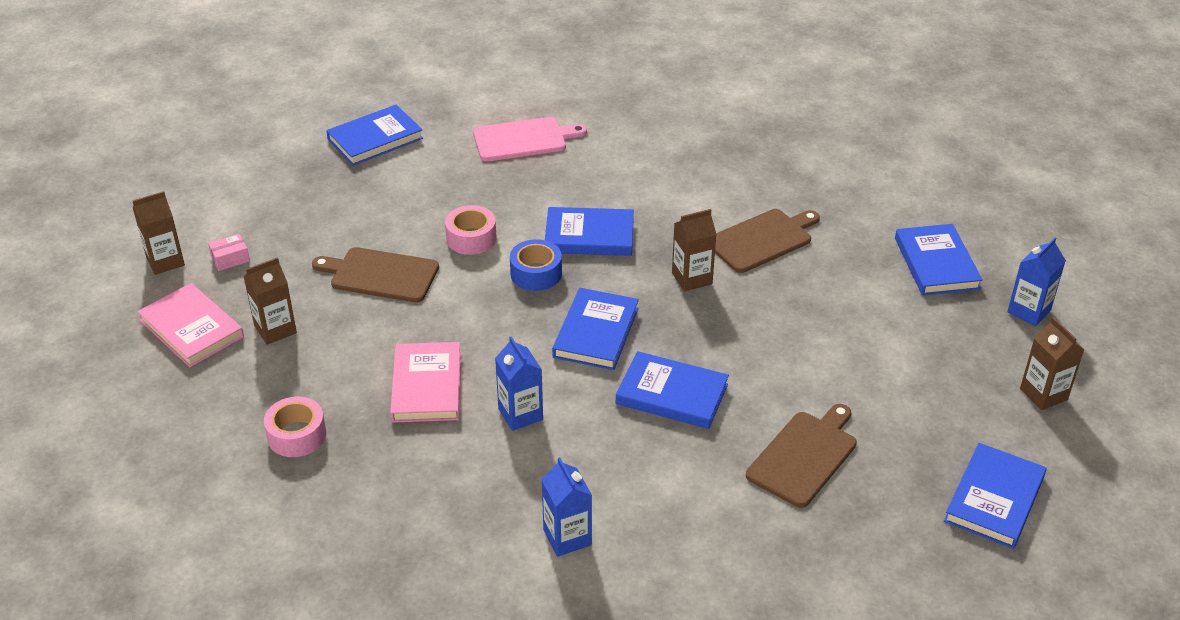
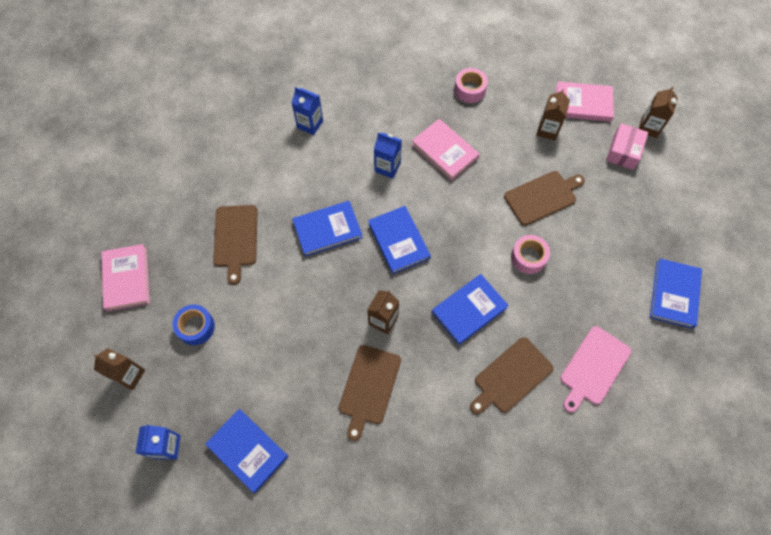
camera: 140 degrees right, 25 degrees up
pink box [208,234,250,271] -> pink box [606,123,648,170], size x1.66
blue tape [510,239,562,291] -> blue tape moved to [172,304,215,345]
blue book [944,443,1047,549] -> pink book [101,244,150,311]
none -> brown cutting board [470,337,553,414]

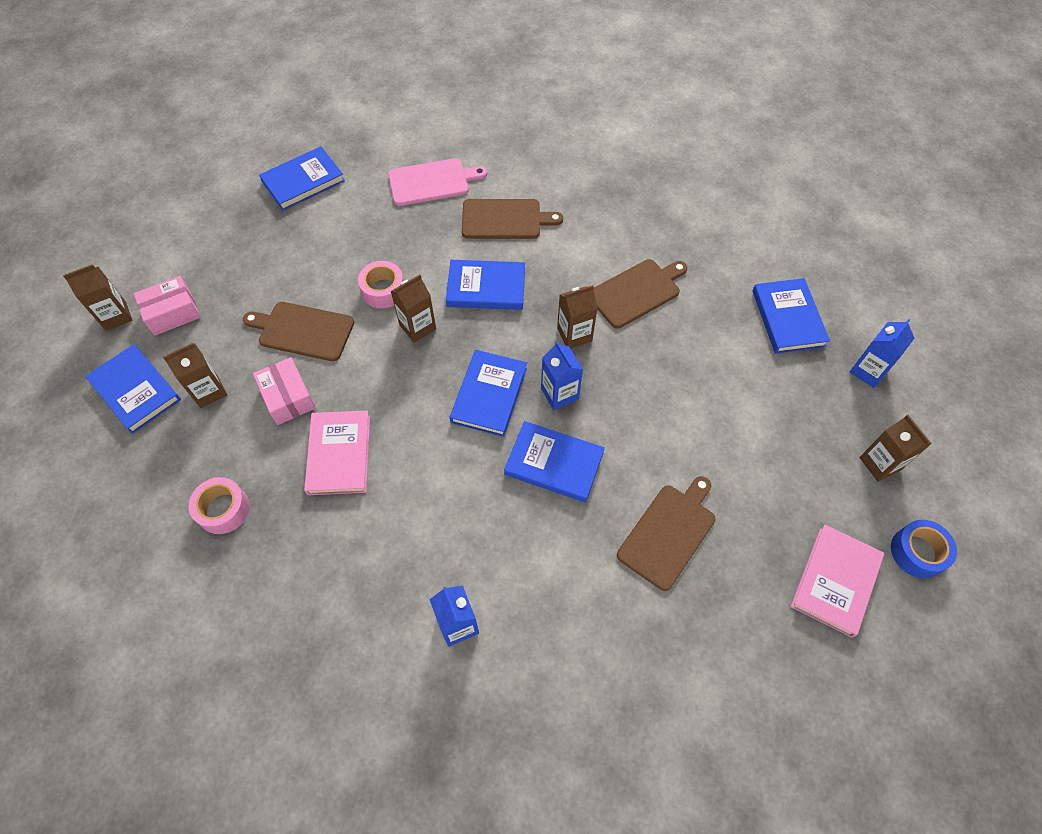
camera: 140 degrees left, 5 degrees down
blue tape [172,304,215,345] -> blue tape moved to [891,520,957,578]
blue carton [374,133,402,179] -> blue carton moved to [541,341,583,410]
pink book [556,81,614,122] -> blue book [85,344,181,434]
none -> pink box [253,357,315,425]
none -> brown carton [391,275,436,343]

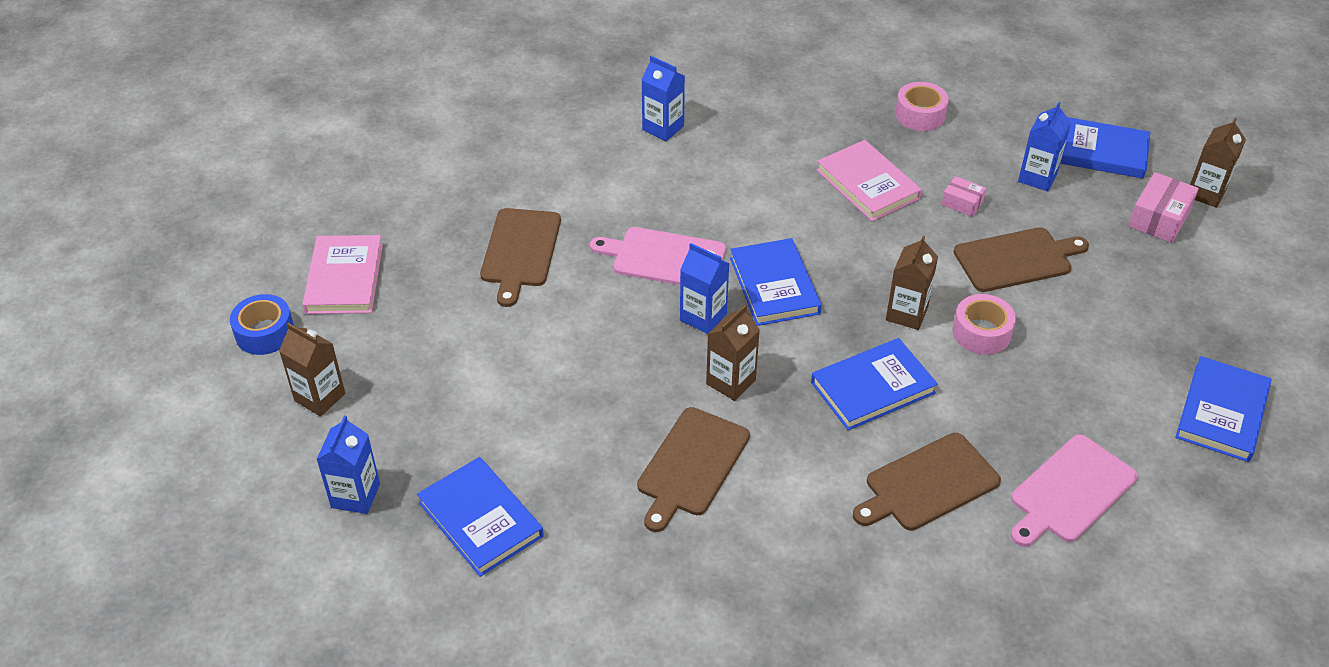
camera: 150 degrees right, 15 degrees down
brown carton [163,343,227,408] -> blue carton [1018,102,1071,191]
pink box [253,357,315,425] -> pink box [942,176,986,217], size x0.60
blue book [504,421,605,503] -> pink cutting board [590,227,726,285]

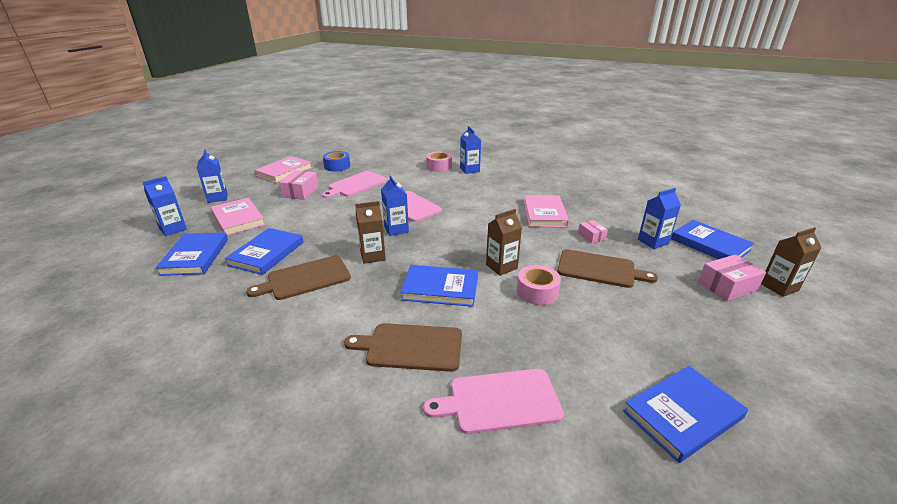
camera: 35 degrees right, 15 degrees down
blue tape [230,294,294,355] -> blue tape moved to [323,151,350,172]
brown carton [279,323,345,416] -> blue carton [197,149,228,203]
brown cutting board [480,208,561,307] -> pink cutting board [322,171,387,198]
blue book [730,238,822,326] -> blue book moved to [225,228,304,275]
pink tape [895,82,949,131] -> pink tape moved to [426,151,452,172]
none -> pink book [211,198,266,236]
none -> pink box [279,170,319,200]

